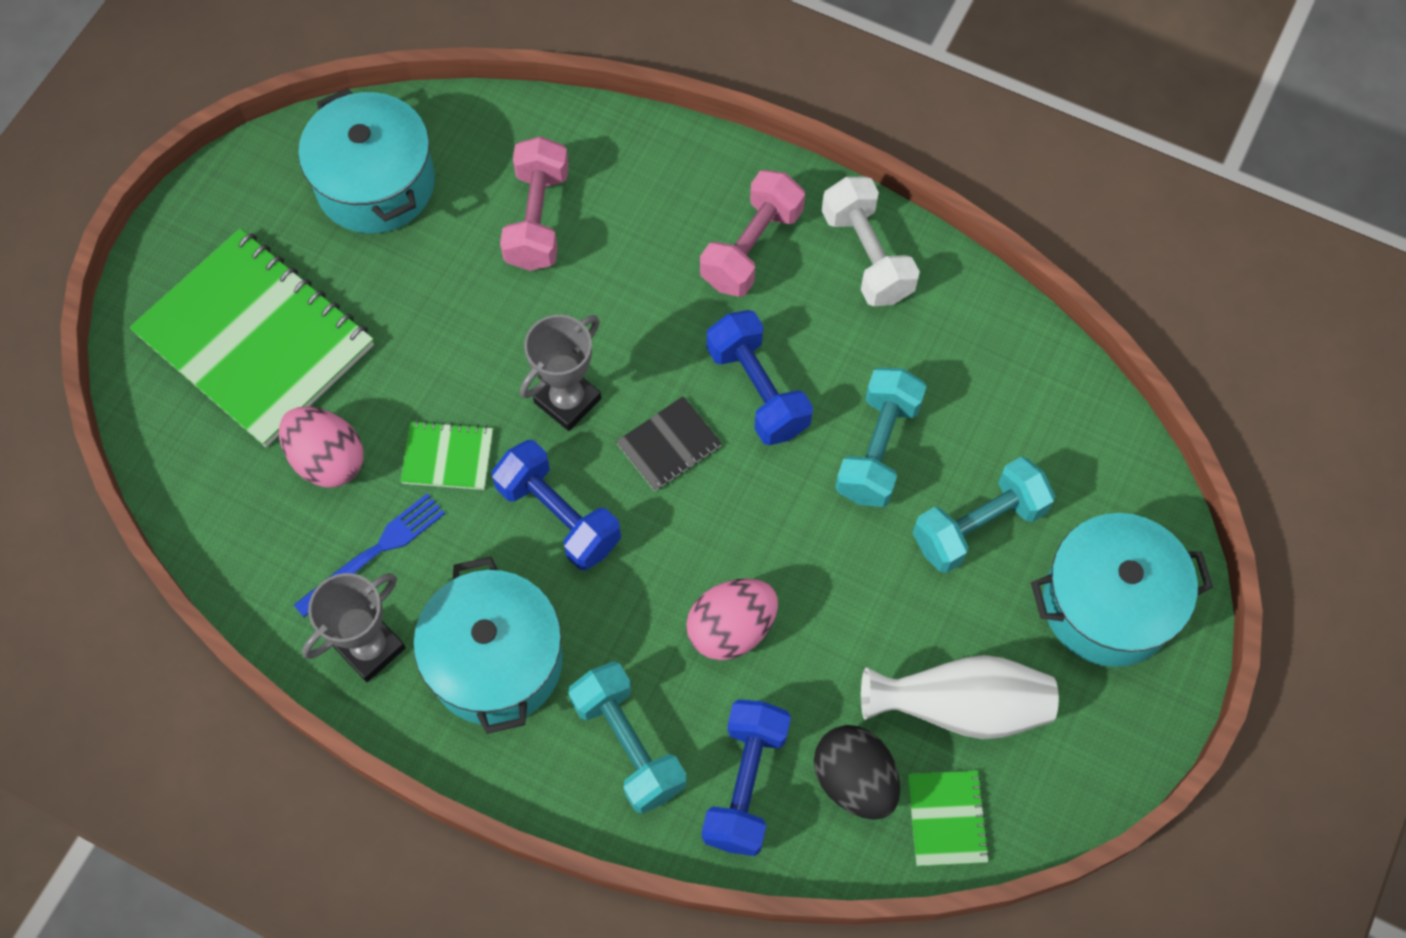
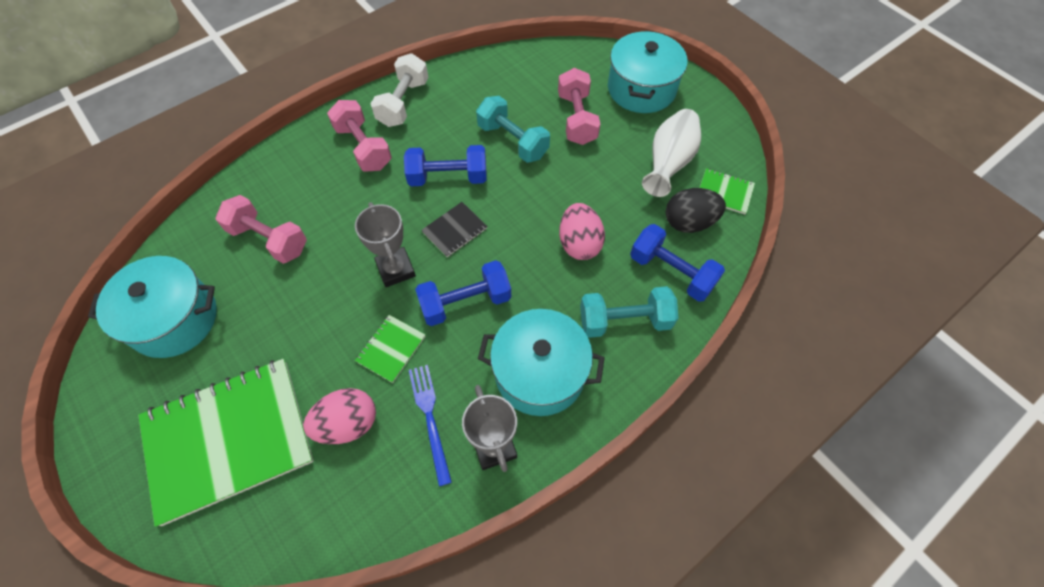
camera: 65 degrees left, 5 degrees down
black notebook [616,396,722,491] -> black notebook turned 60 degrees clockwise [422,202,488,257]
white dumbbell [822,177,920,306] -> white dumbbell turned 75 degrees counterclockwise [370,53,429,127]
turquoise dumbbell [913,457,1055,573] -> pink dumbbell [558,68,600,145]

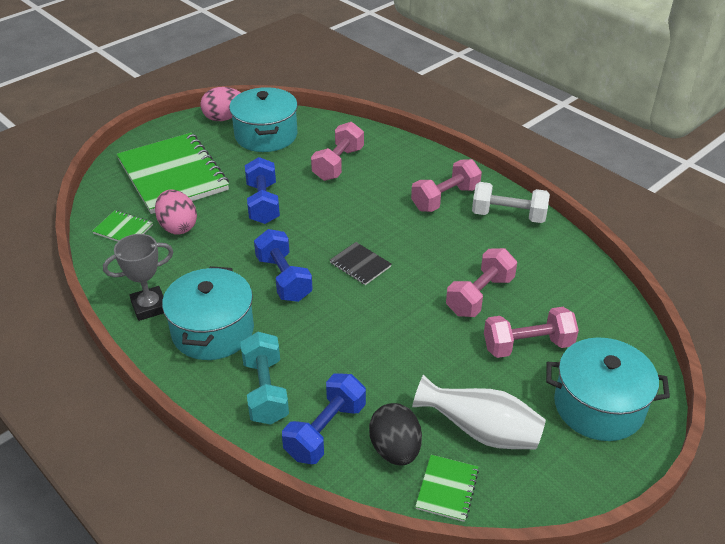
camera: 85 degrees right, 20 degrees down
grey trophy [355,202,416,287] -> none
green notebook [355,315,426,383] -> green notebook moved to [92,210,153,242]
blue dumbbell [404,145,487,186] -> blue dumbbell moved to [245,157,280,224]
blue fork [409,365,452,486] -> none
turquoise dumbbell [476,96,550,163] -> pink dumbbell [446,248,517,317]
pink egg [559,203,605,260] -> pink egg moved to [200,87,241,121]

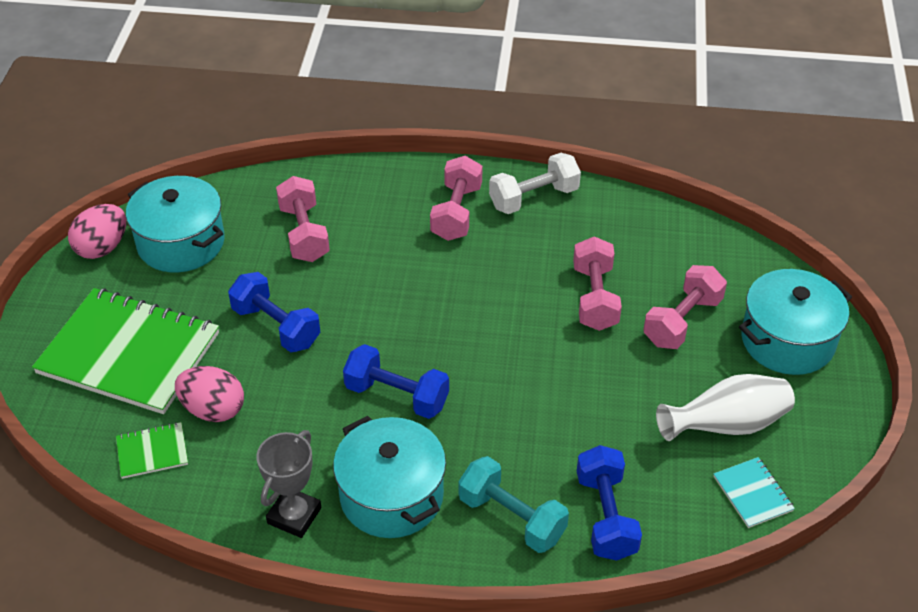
camera: 40 degrees left, 5 degrees up
black notebook [330,242,391,285] -> none
black egg [369,403,422,466] -> none
green notebook [415,455,479,522] -> turquoise notebook [714,457,795,528]

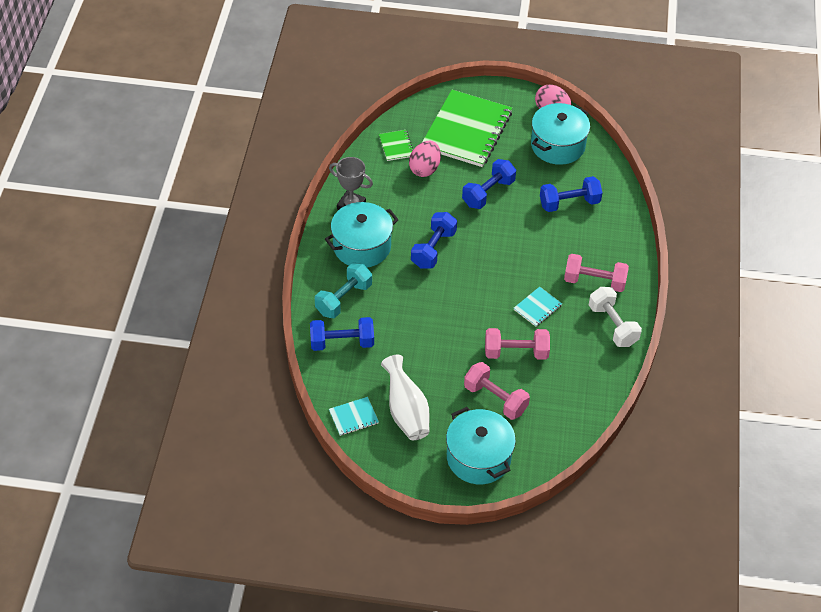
camera: 90 degrees right, 5 degrees up
pink dumbbell [276,176,330,262] -> blue dumbbell [540,176,602,212]
none -> turquoise notebook [514,287,562,327]

